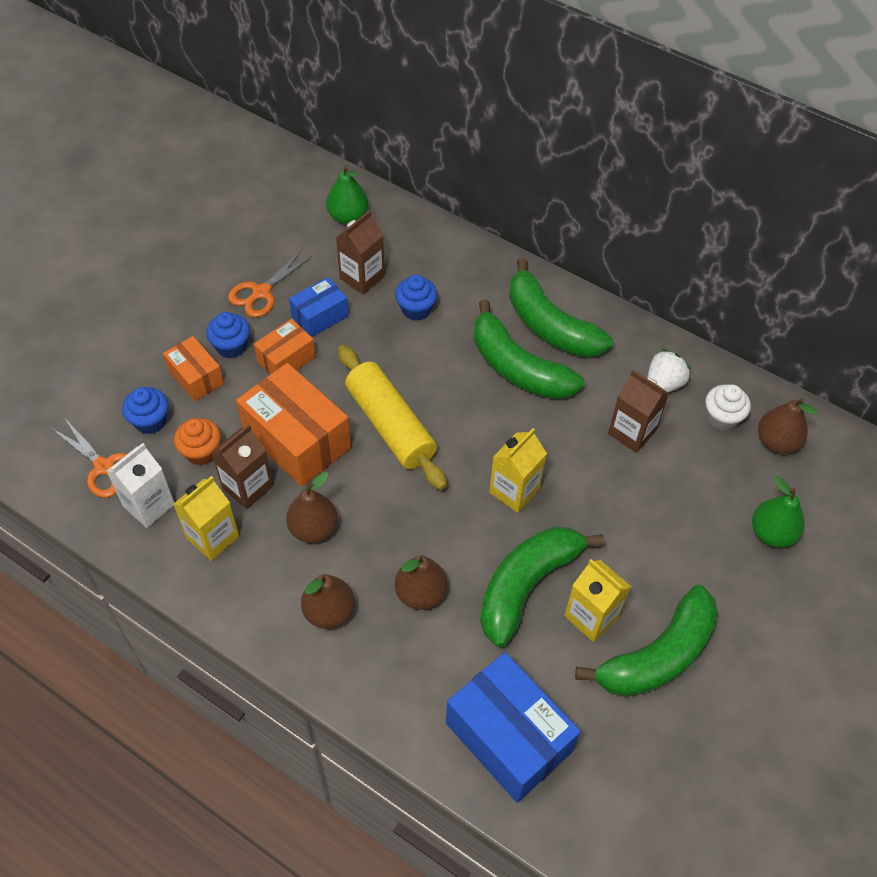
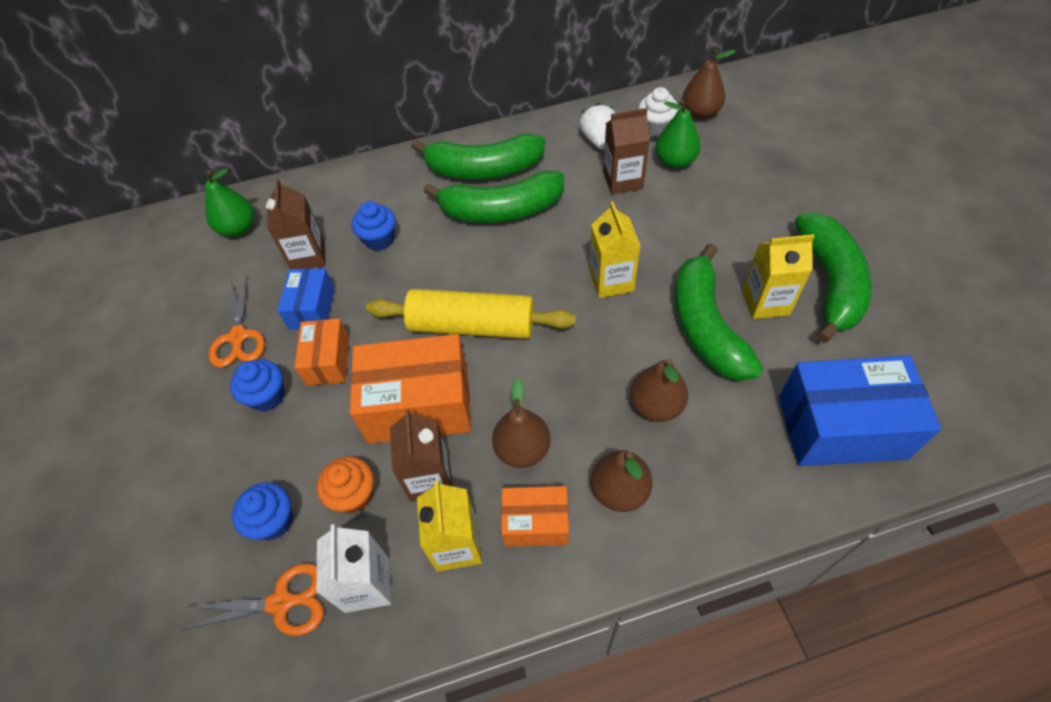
camera: 45 degrees left, 0 degrees up
orange box [163,336,224,402] -> orange box moved to [501,486,569,547]
green pear [752,476,805,548] -> green pear moved to [655,99,701,169]

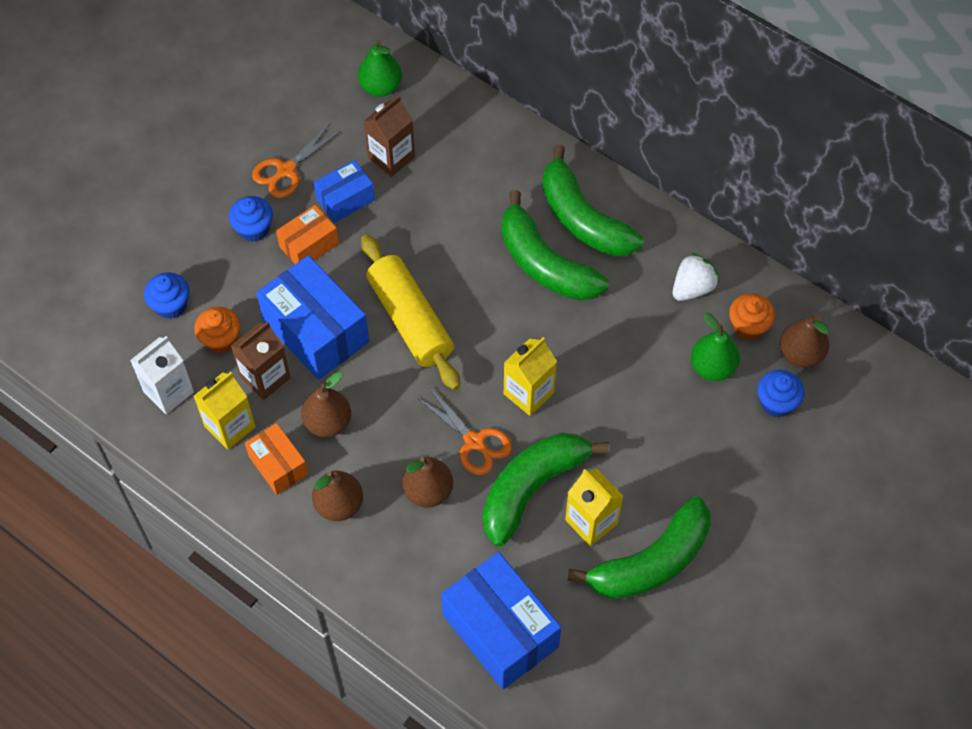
camera: 50 degrees right, 5 degrees up
orange scissors [182,563,324,636] -> orange scissors moved to [417,387,512,475]
orange box [350,334,471,444] -> blue box [256,255,369,380]
blue cupcake [352,201,396,251] -> blue cupcake moved to [757,370,804,417]
brown carton [603,108,650,194] -> none
white cupcake [638,87,679,137] -> orange cupcake [729,293,775,340]

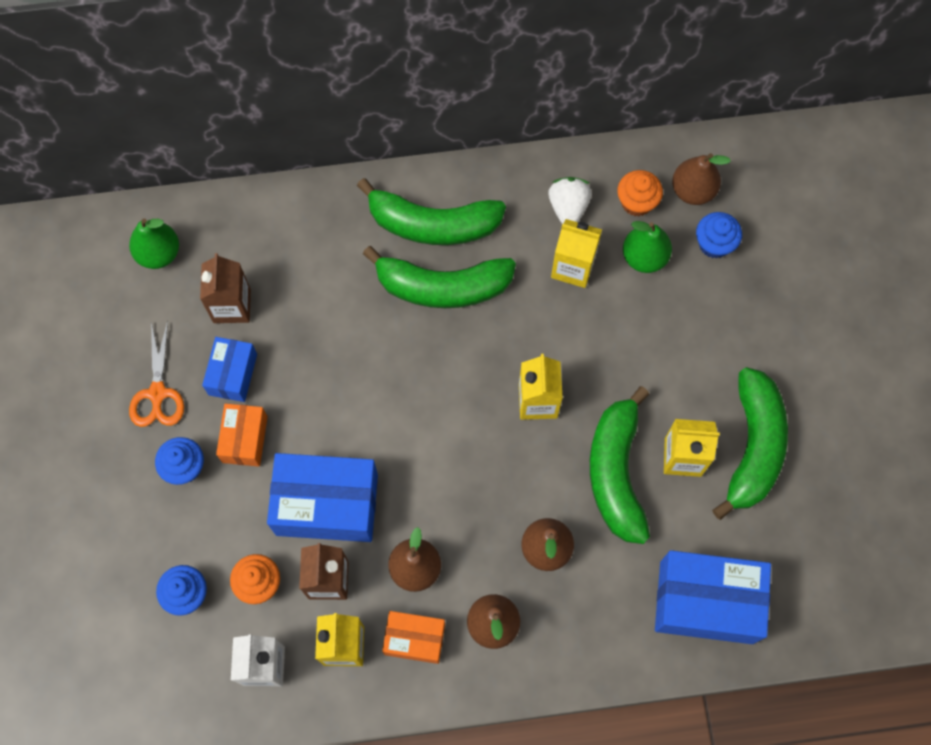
camera: 45 degrees left, 10 degrees up
yellow rolling pin [361,235,460,390] -> none
orange scissors [417,387,512,475] -> none
none -> yellow carton [551,219,602,288]

